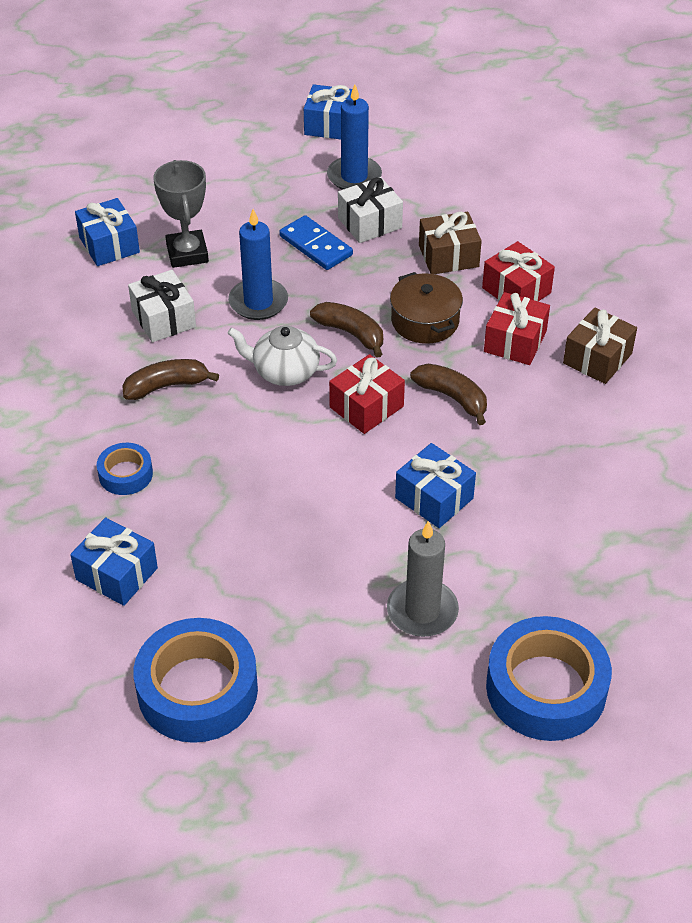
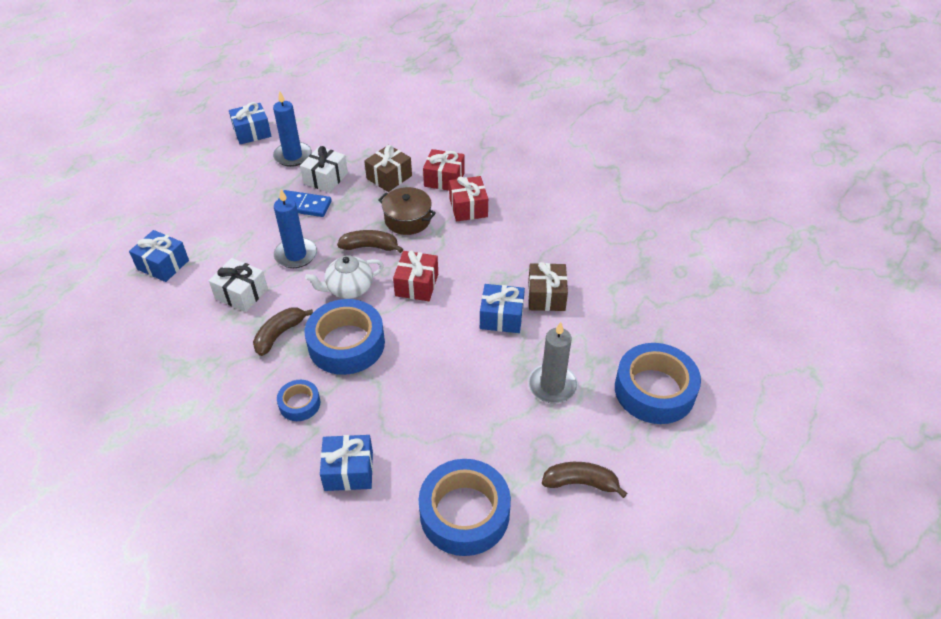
camera: 35 degrees left, 0 degrees up
grey trophy [153,160,209,268] -> none
brown banana [410,364,487,425] -> brown banana moved to [542,462,627,498]
brown gift [563,307,637,384] -> brown gift moved to [528,262,568,311]
none -> blue tape [304,299,385,375]

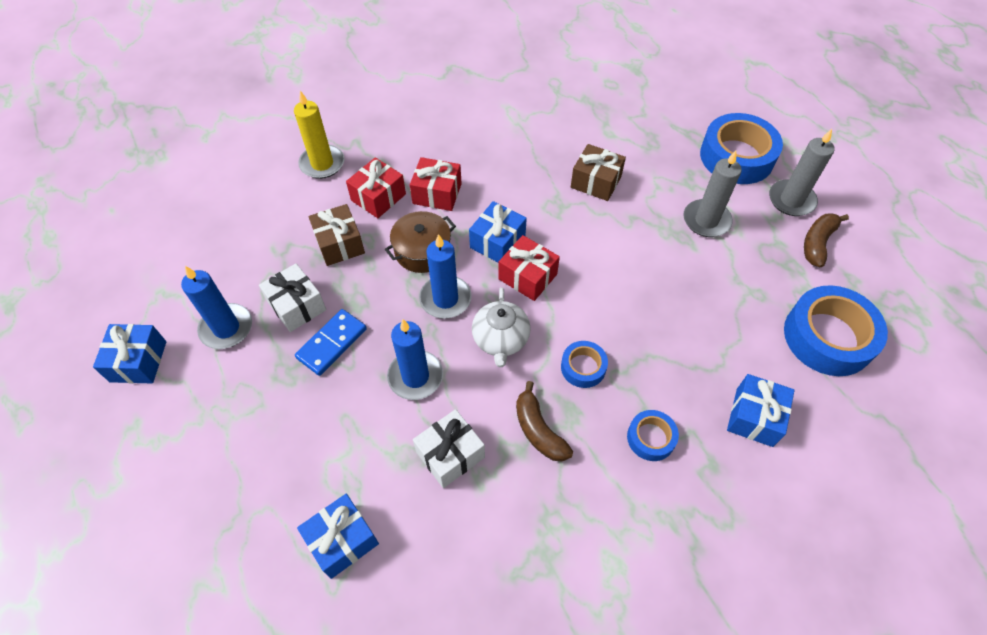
camera: 65 degrees left, 10 degrees up
blue tape [304,299,385,375] -> blue tape [561,341,608,388], size x0.51
brown banana [337,230,403,253] -> blue candle [419,234,472,319]
blue gift [480,284,525,333] -> blue gift moved to [469,201,527,263]
none -> yellow candle [294,91,344,179]
none -> grey candle [769,129,835,216]

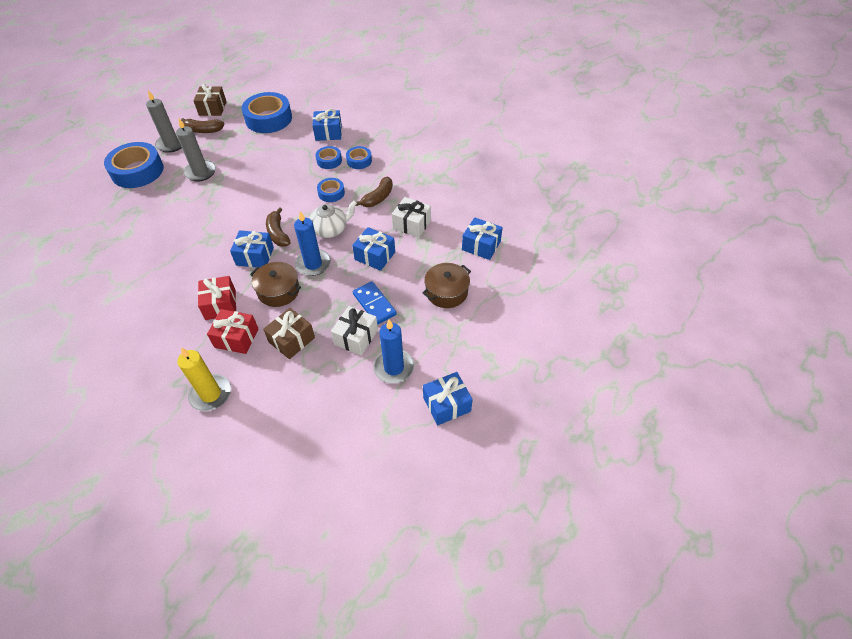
camera: 115 degrees left, 5 degrees down
blue domino [295,309,367,376] -> blue domino turned 45 degrees clockwise [353,281,397,325]
blue candle [387,319,443,400] -> blue gift [352,227,395,271]
red gift [498,235,560,301] -> brown banana [266,207,291,247]
brown gift [571,144,626,201] -> brown gift moved to [193,84,227,116]
none -> blue tape [316,146,342,169]
none -> brown pot [423,263,471,308]

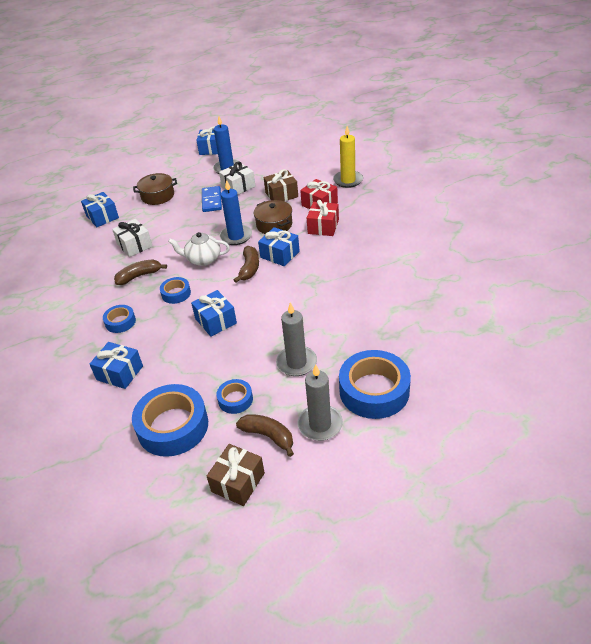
camera: 150 degrees left, 10 degrees down
blue tape [316,146,342,169] -> blue tape moved to [217,379,253,414]
blue gift [352,227,395,271] -> blue gift moved to [191,290,237,337]

